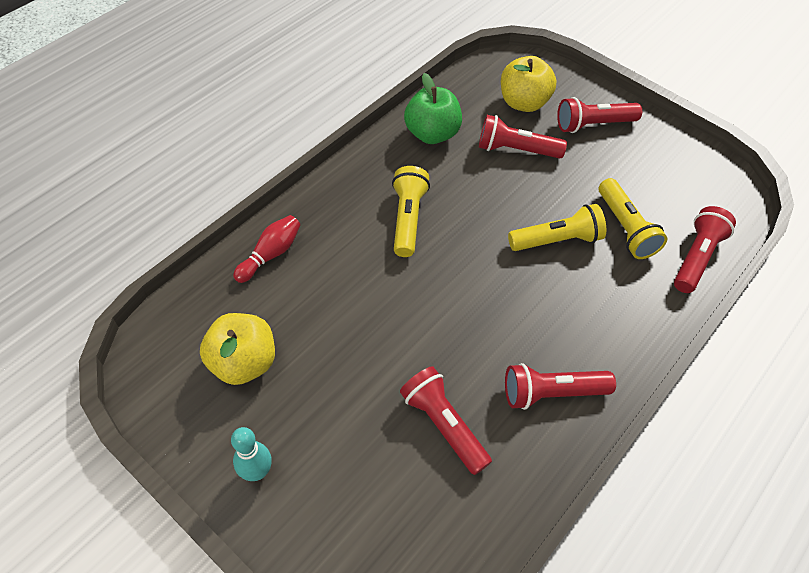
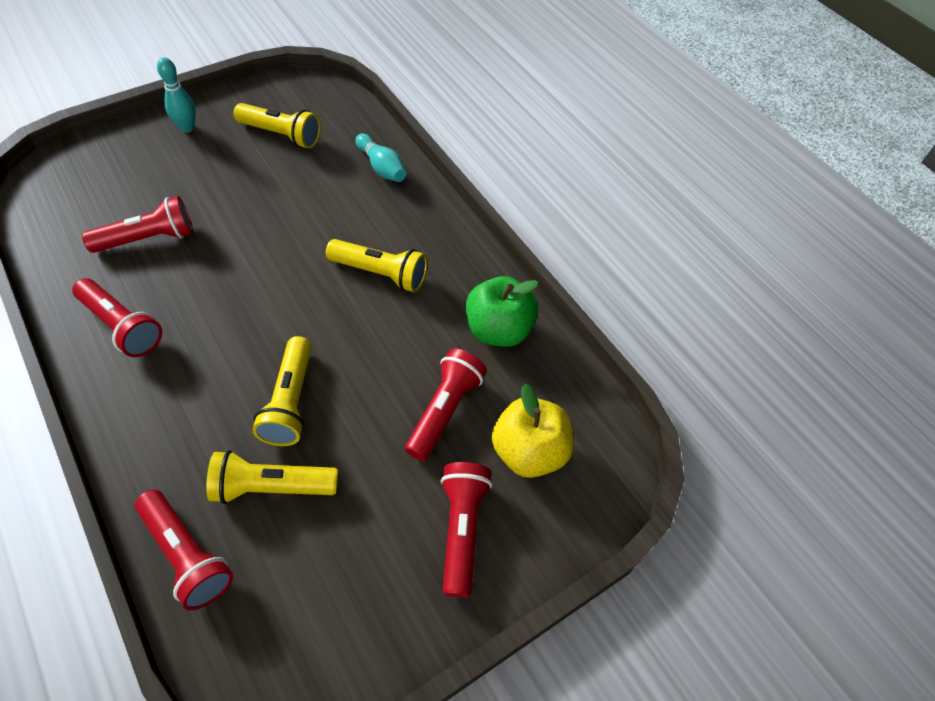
camera: 105 degrees right, 0 degrees up
yellow apple [200,313,275,385] -> yellow flashlight [234,103,321,149]
red bowling pin [233,215,300,283] -> turquoise bowling pin [356,133,406,182]
red flashlight [505,363,616,410] -> red flashlight turned 120 degrees clockwise [72,278,162,357]

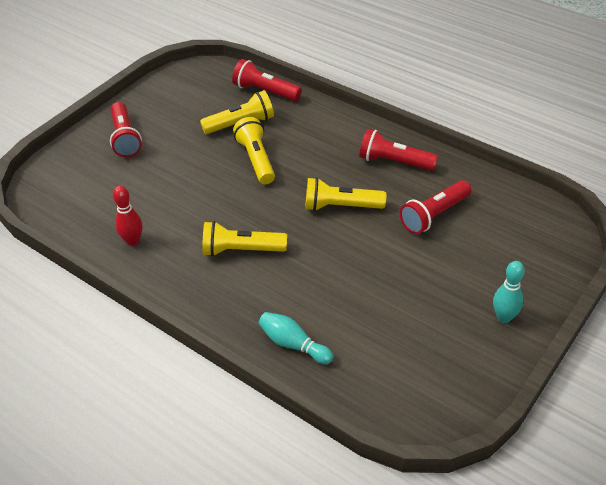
camera: 165 degrees right, 10 degrees down
yellow flashlight [234,103,321,149] -> yellow flashlight moved to [305,177,386,211]
red flashlight [405,349,487,461] -> none
green apple [466,276,539,347] -> red bowling pin [113,186,142,246]
yellow apple [492,384,573,478] -> none

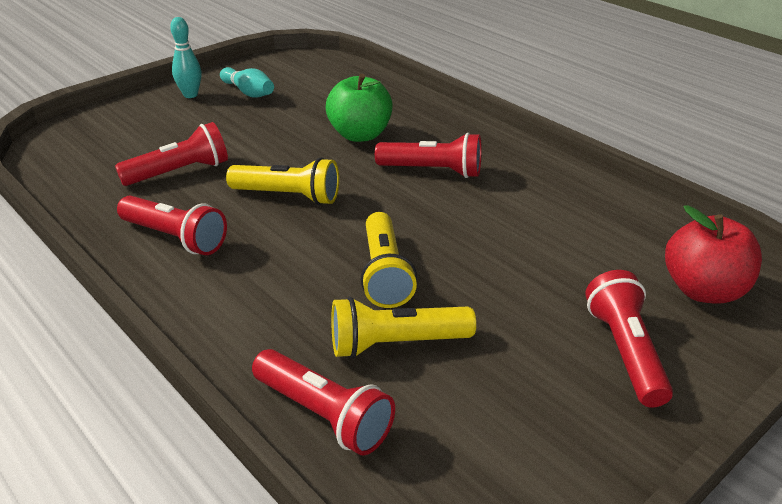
camera: 170 degrees left, 10 degrees down
red bowling pin [113,186,142,246] -> none
yellow flashlight [202,221,287,257] -> red flashlight [375,133,482,178]
turquoise bowling pin [258,312,333,364] -> turquoise bowling pin moved to [220,67,274,98]
none -> green apple [326,74,393,142]
none -> red apple [665,205,762,304]

